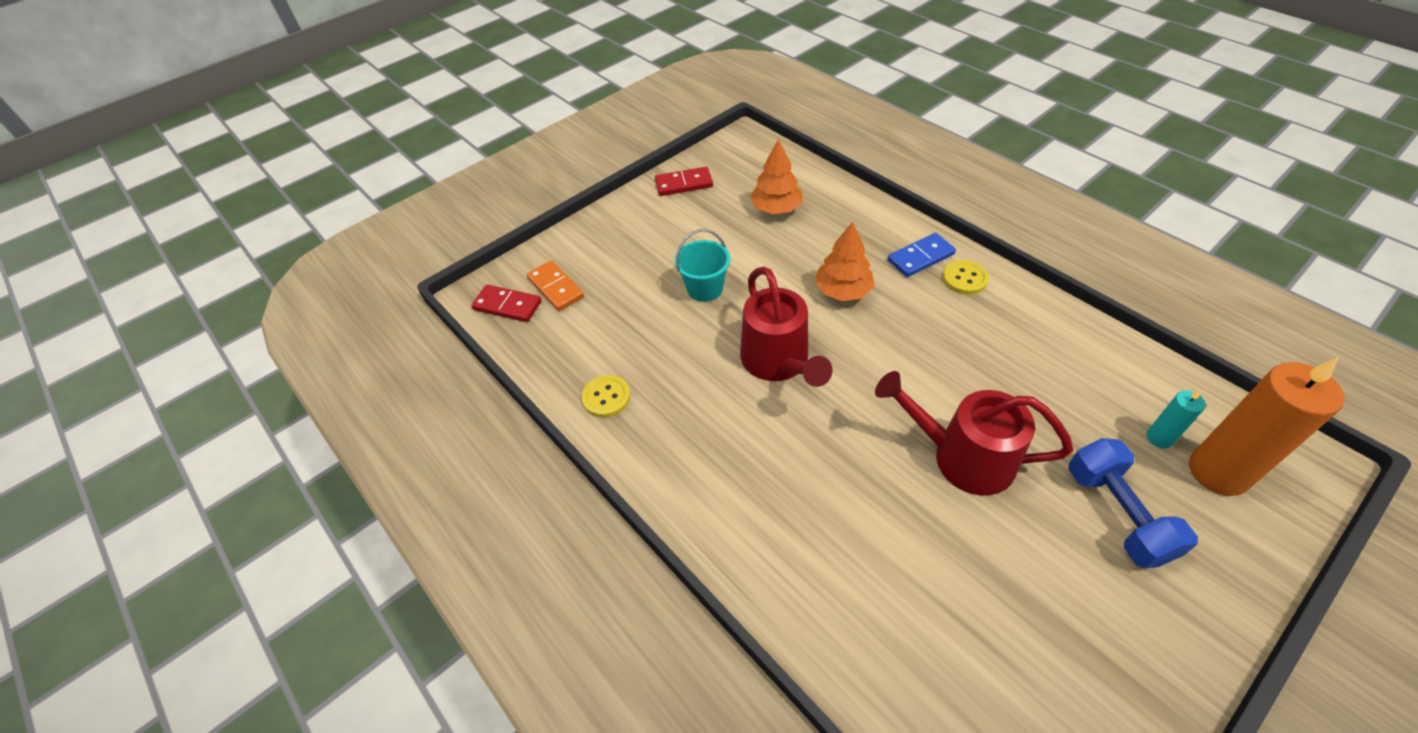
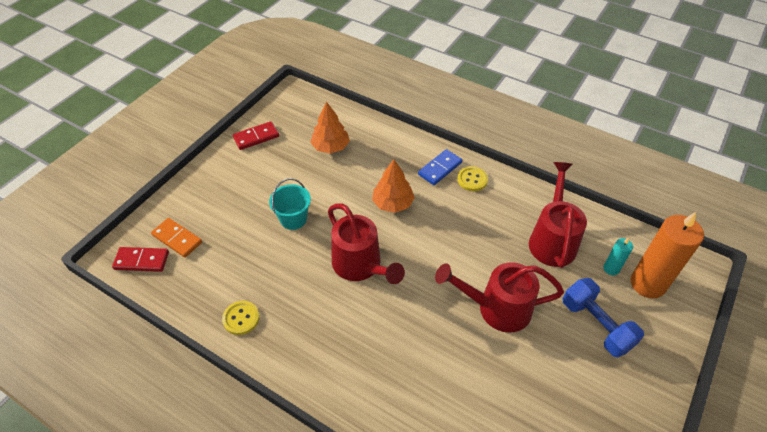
camera: 20 degrees left, 0 degrees up
none -> red watering can [529,162,587,268]

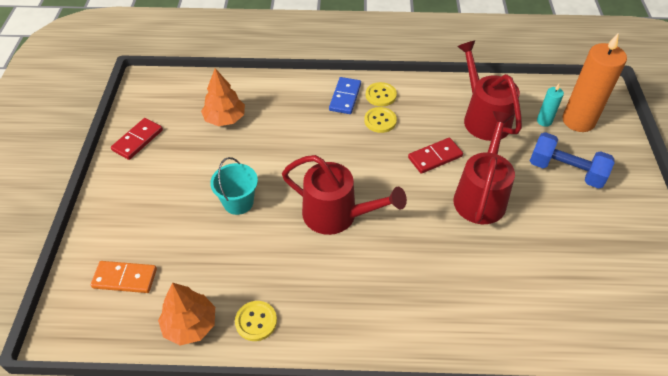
camera: 30 degrees left, 0 degrees up
red domino [112,247,169,272] -> red domino moved to [408,138,463,174]
orange tree [372,160,415,213] -> orange tree moved to [158,283,215,345]
red watering can [435,262,564,333] -> red watering can turned 135 degrees clockwise [453,111,515,224]
none -> yellow button [364,107,397,133]

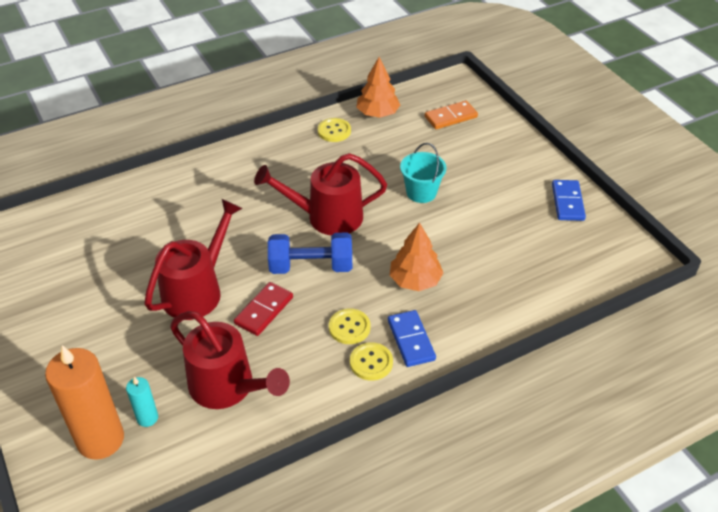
camera: 150 degrees right, 5 degrees down
red domino [111,118,163,160] -> blue domino [552,180,586,221]
orange tree [201,68,245,126] -> orange tree moved to [390,222,443,291]
red watering can [453,111,515,224] -> red watering can turned 135 degrees counterclockwise [144,199,243,320]
blue dumbbell [530,132,615,189] -> blue dumbbell moved to [268,232,352,274]

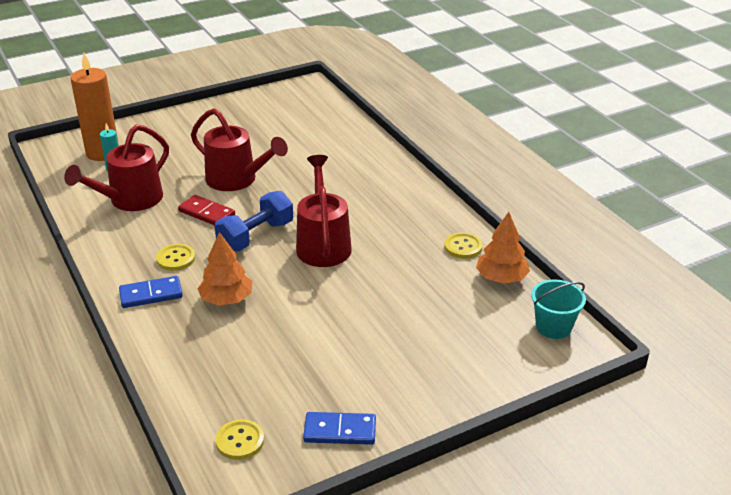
camera: 90 degrees right, 10 degrees down
blue dumbbell [268,232,352,274] -> blue dumbbell turned 45 degrees clockwise [214,191,293,252]
yellow button [350,342,393,381] -> yellow button moved to [215,419,264,460]
turquoise bucket [400,143,447,203] -> turquoise bucket moved to [531,280,586,339]
orange domino [425,101,478,129] -> none

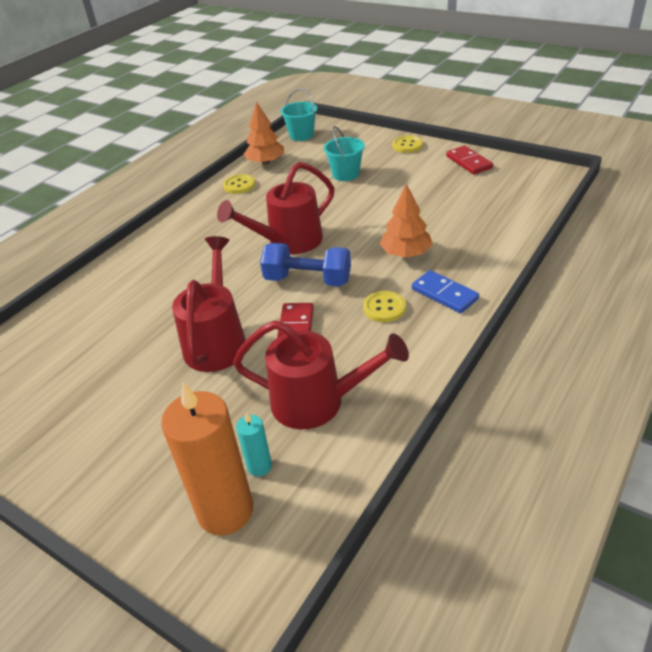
camera: 115 degrees left, 5 degrees up
yellow button [215,419,264,460] -> yellow button moved to [392,135,423,153]
blue domino [303,412,376,445] -> red domino [446,146,493,175]
none -> turquoise bucket [323,126,365,181]

